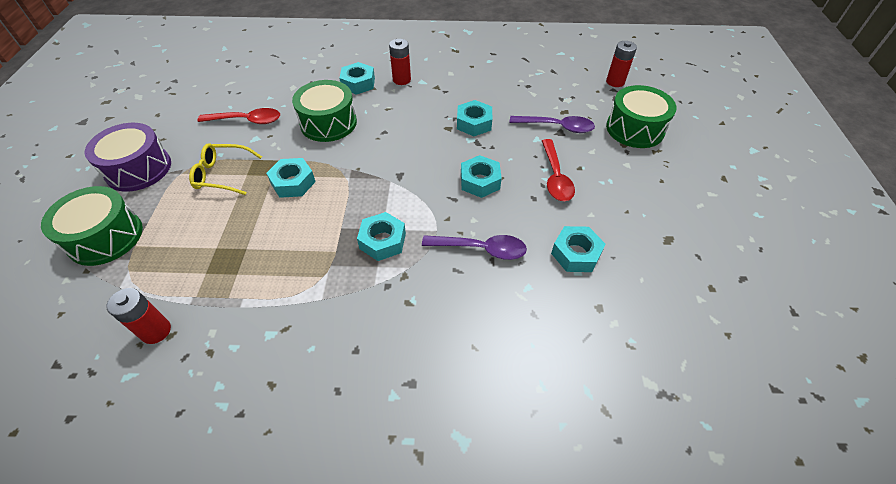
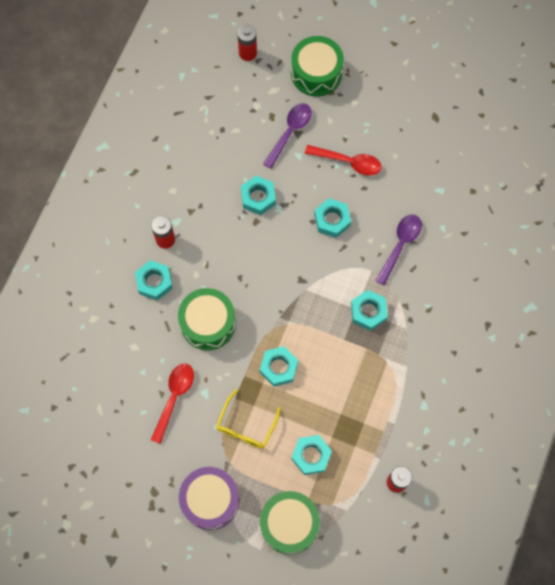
camera: 70 degrees left, 20 degrees up
turquoise nut [551,226,605,272] -> turquoise nut moved to [291,435,332,475]

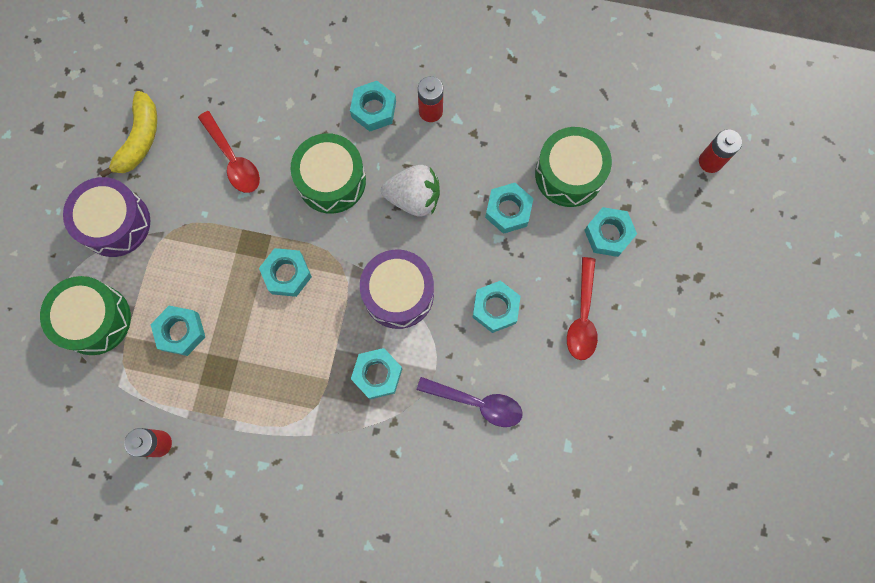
camera: 80 degrees right, 5 degrees up
red spoon [151,364,194,444] -> red spoon turned 45 degrees clockwise [198,111,260,193]
yellow glasses [216,389,281,449] -> none
purple spoon [263,103,312,169] -> turquoise nut [584,207,637,257]
green drum [291,36,344,96] -> green drum moved to [535,127,612,207]
none -> yellow banana [99,91,157,177]
none -> purple drum [360,250,434,329]
none -> white strawberry [381,165,440,217]

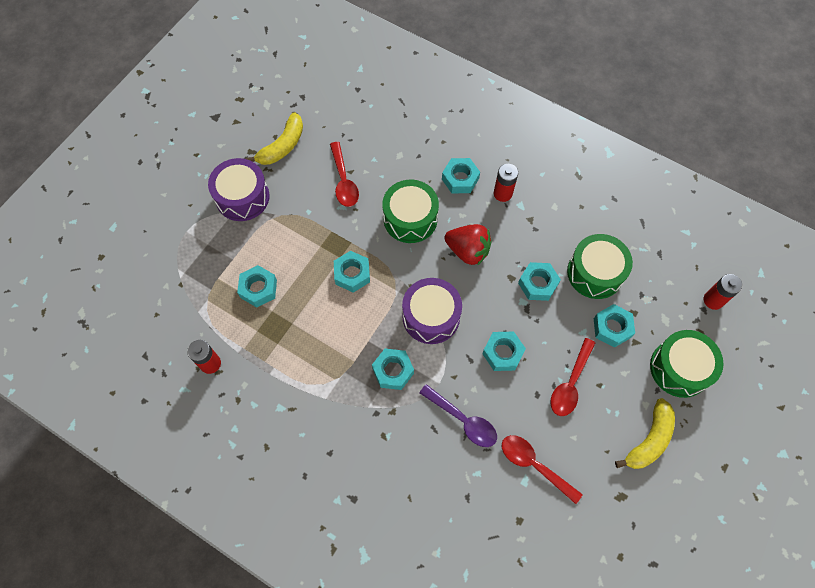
camera: 20 degrees right, 10 degrees down
green drum [40,276,131,355] -> green drum moved to [650,330,723,398]
white strawberry [381,165,440,217] -> red strawberry [444,224,492,266]
none -> red spoon [502,435,583,504]
none -> yellow banana [615,398,675,469]

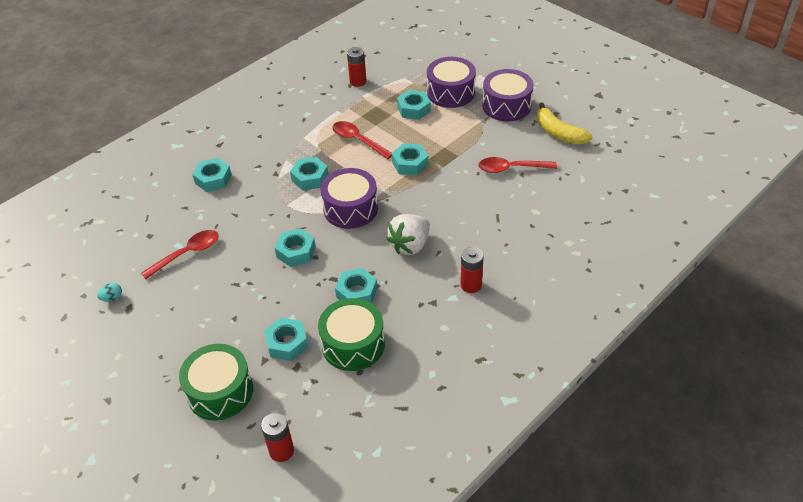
camera: 105 degrees right, 20 degrees down
green drum [382,180,439,243] -> none
purple spoon [419,384,497,447] -> none
turquoise nut [442,158,480,193] -> turquoise nut moved to [192,158,232,192]
red strawberry [444,224,492,266] -> white strawberry [386,214,430,255]
red spoon [550,338,595,416] -> red spoon moved to [332,121,392,159]
yellow banana [615,398,675,469] -> none
none -> turquoise egg [97,283,122,302]
none -> purple drum [427,57,476,108]

